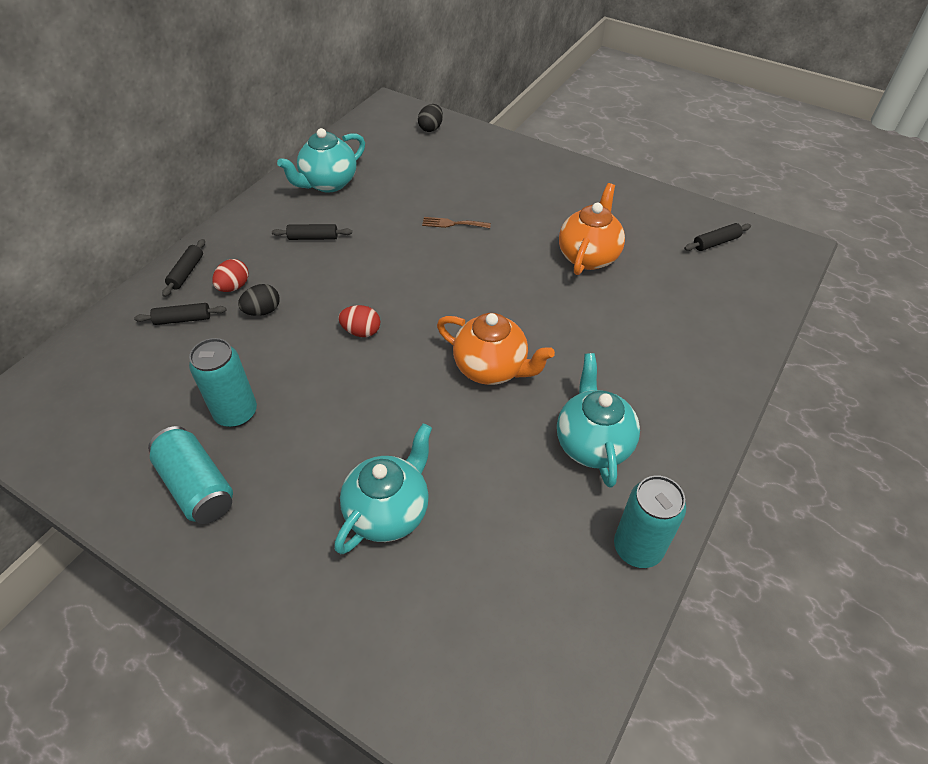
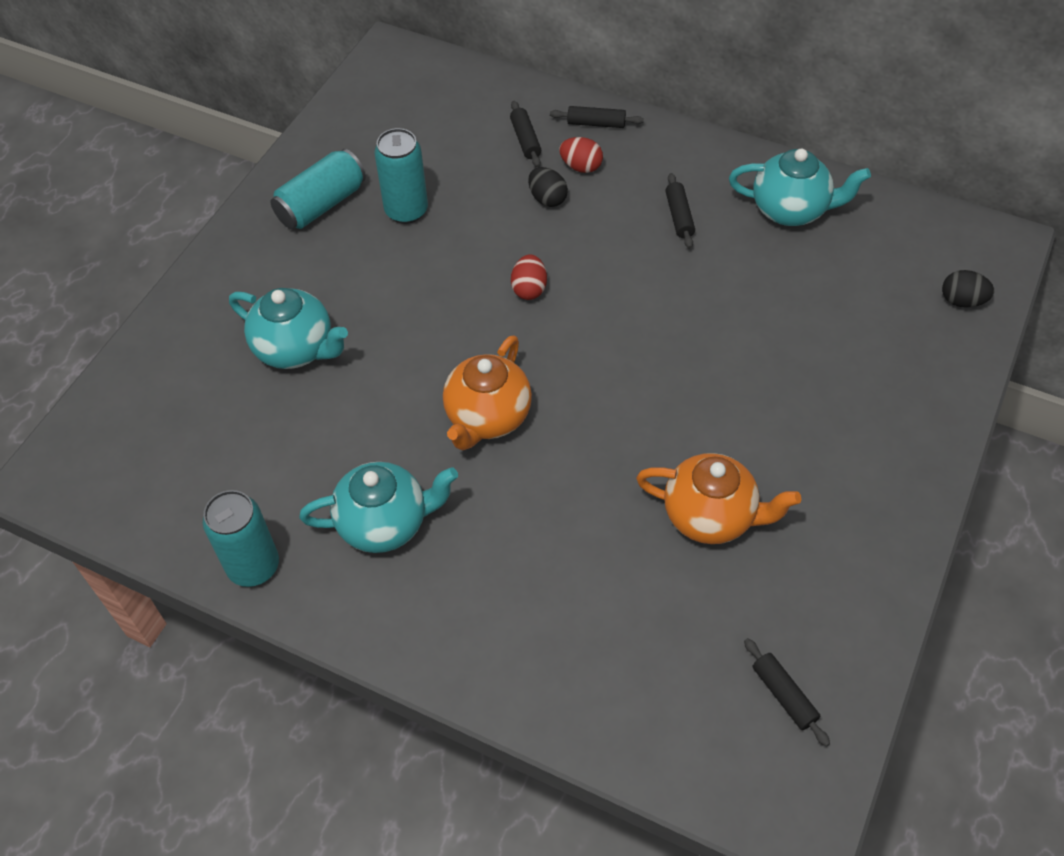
camera: 85 degrees right, 5 degrees up
turquoise teapot [277,128,365,193] -> turquoise teapot turned 150 degrees clockwise [729,149,871,226]
brown fork [422,217,491,228] -> none

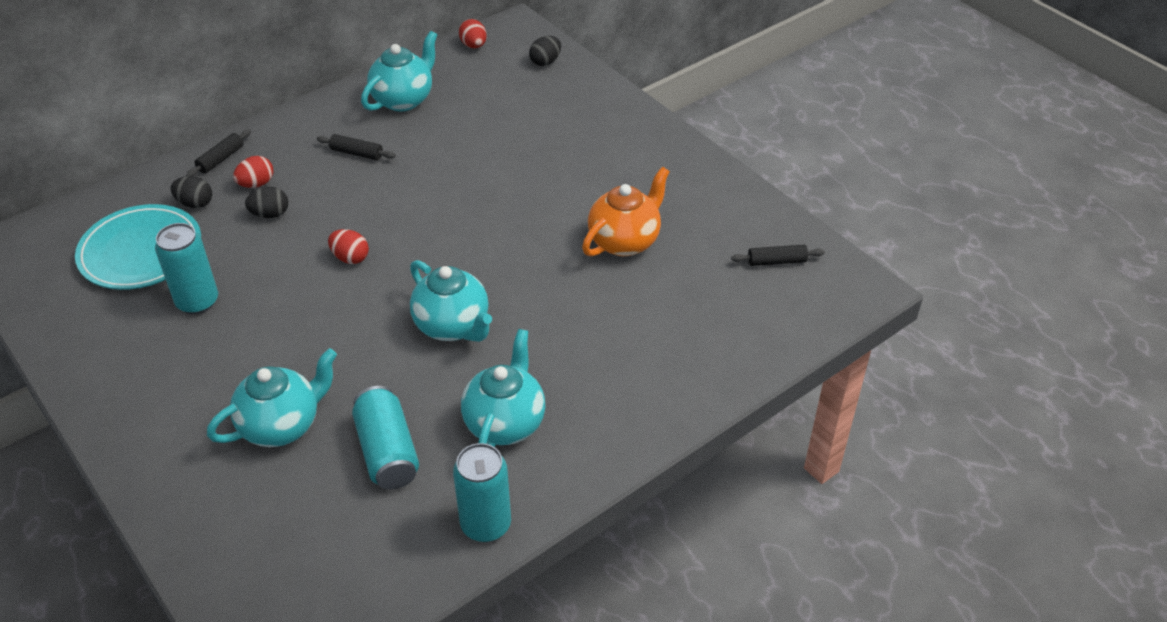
camera: 65 degrees left, 10 degrees down
turquoise can [270,149,366,229] -> turquoise can moved to [352,386,419,490]
orange teapot [443,335,532,451] -> turquoise teapot [410,260,492,342]
black rolling pin [510,101,541,167] -> black egg [171,176,212,208]
none -> turquoise plate [75,204,201,290]
none -> red egg [459,19,487,48]

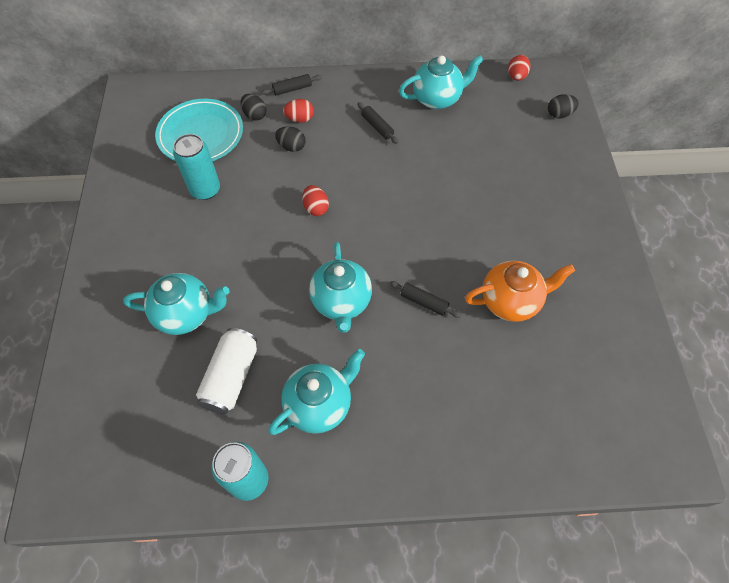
camera: 35 degrees right, 15 degrees up
turquoise can [352,386,419,490] -> white can [196,328,257,414]
black rolling pin [731,245,825,266] -> black rolling pin moved to [389,281,461,318]

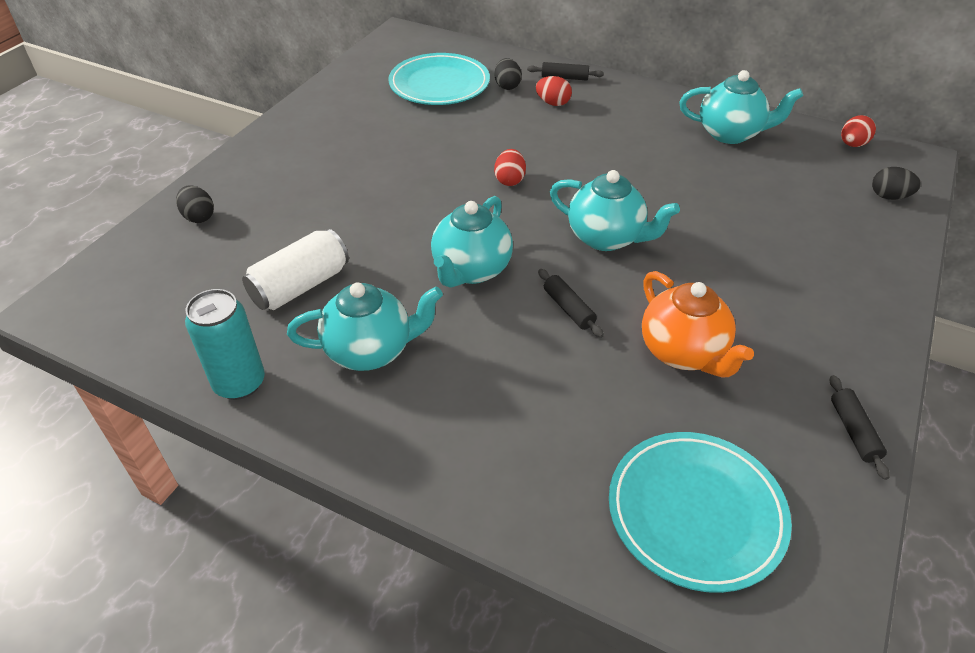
camera: 30 degrees right, 15 degrees down
turquoise teapot [123,273,230,335] -> turquoise teapot moved to [550,170,680,251]
turquoise can [173,134,220,200] -> none
black egg [275,126,306,152] -> black egg moved to [176,185,214,223]
black rolling pin [357,102,399,144] -> black rolling pin moved to [830,375,890,480]
orange teapot [465,261,575,322] -> orange teapot turned 45 degrees clockwise [642,271,754,377]
none -> turquoise plate [609,432,792,593]

